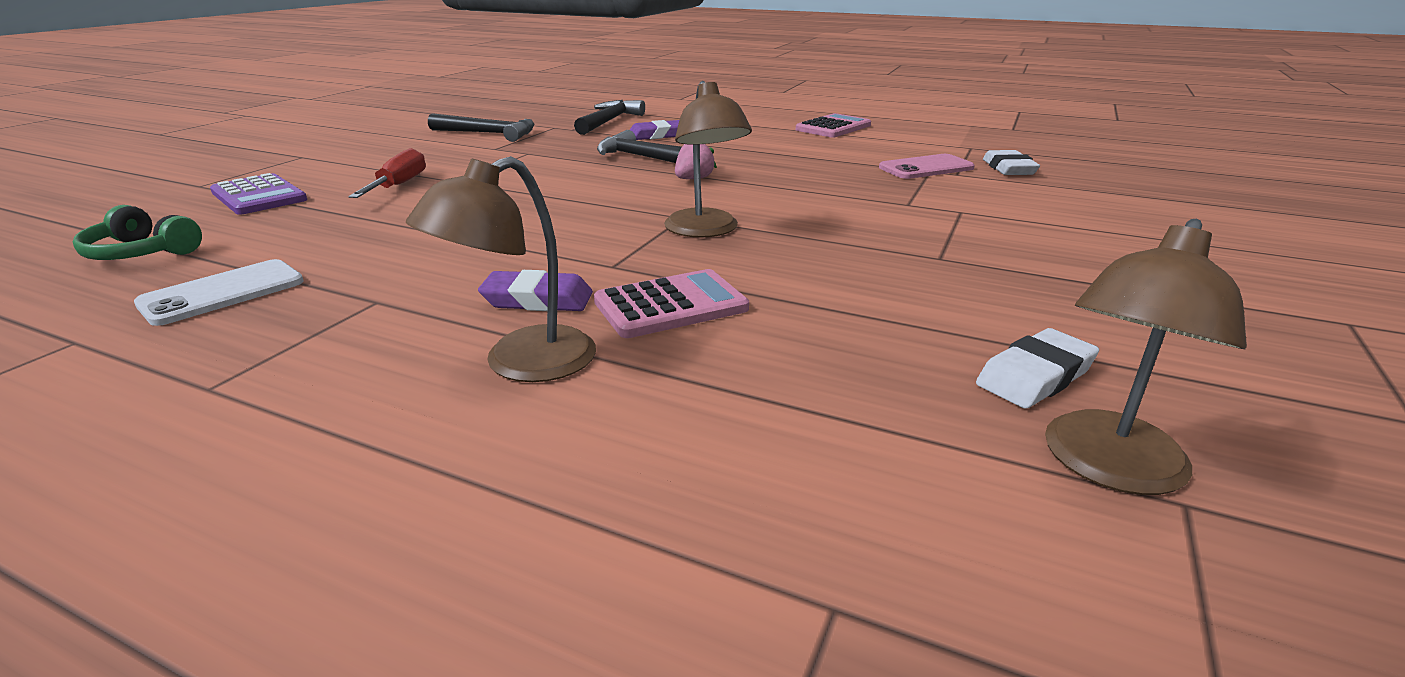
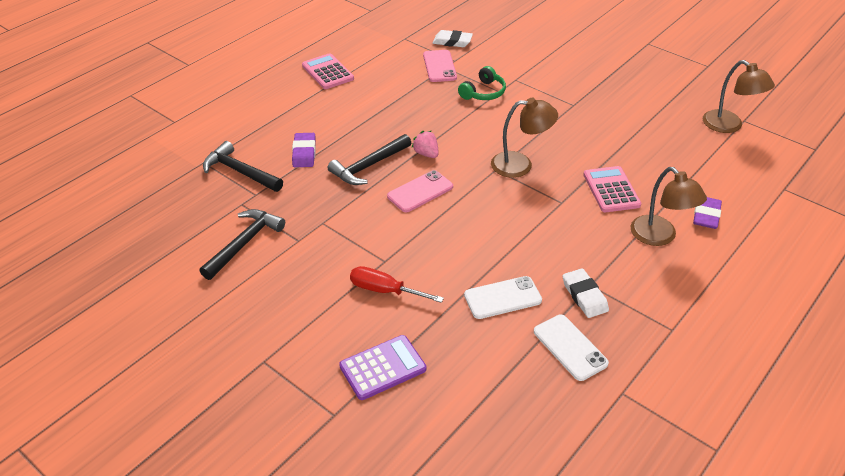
camera: 75 degrees left, 15 degrees up
green headphones [73,205,202,260] -> green headphones moved to [458,66,506,100]
purple eraser [478,270,593,311] -> purple eraser moved to [693,197,722,229]
white eraser [976,328,1099,408] -> white eraser moved to [563,268,609,318]
none -> pink phone [387,170,453,212]
none -> white phone [464,276,542,319]

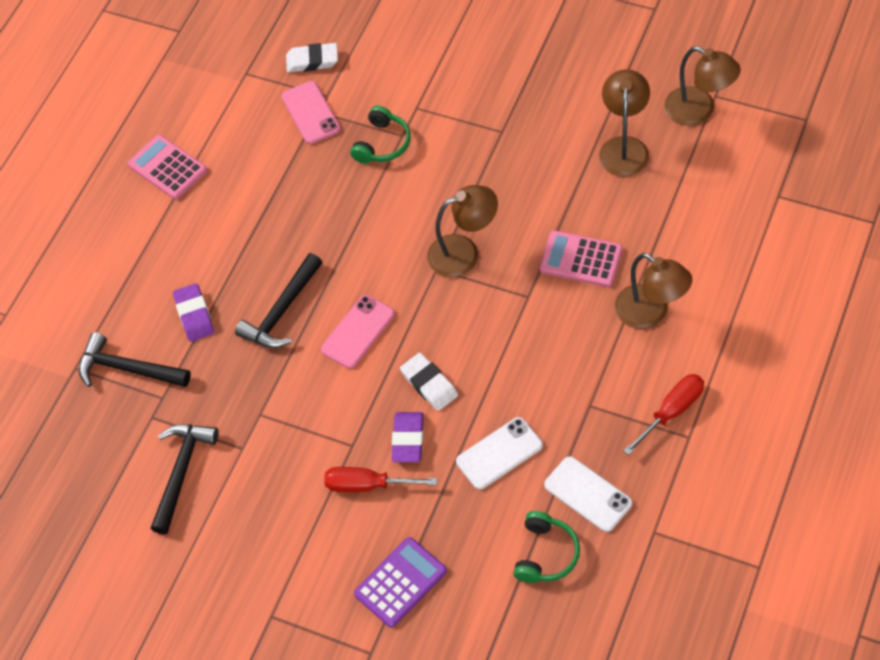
camera: 10 degrees left, 15 degrees up
pink strawberry [412,131,439,158] -> none
white eraser [563,268,609,318] -> white eraser moved to [400,353,458,411]
pink calculator [583,166,641,212] -> pink calculator turned 45 degrees counterclockwise [539,231,622,287]
purple eraser [693,197,722,229] -> purple eraser moved to [392,412,424,462]
none -> green headphones [513,511,580,583]
none -> brown lamp [599,69,650,177]
none -> red screwdriver [623,374,704,455]

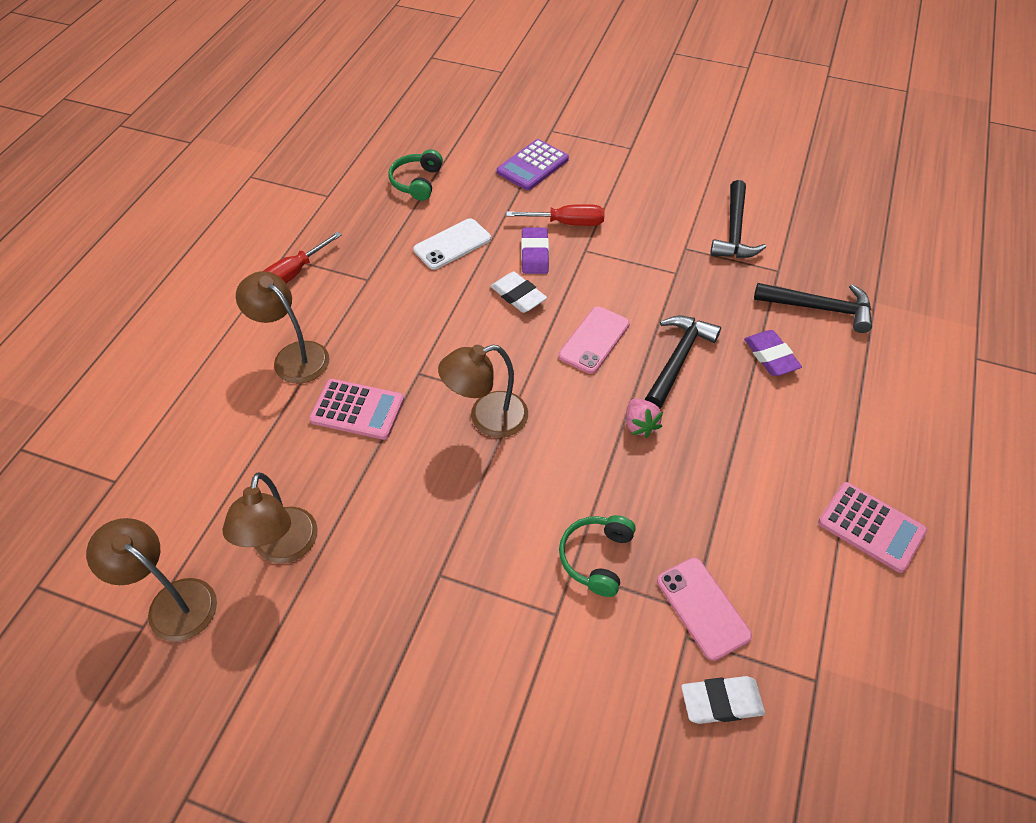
camera: 170 degrees right, 5 degrees down
white phone [544,456,632,532] -> none
none -> pink strawberry [626,399,663,438]

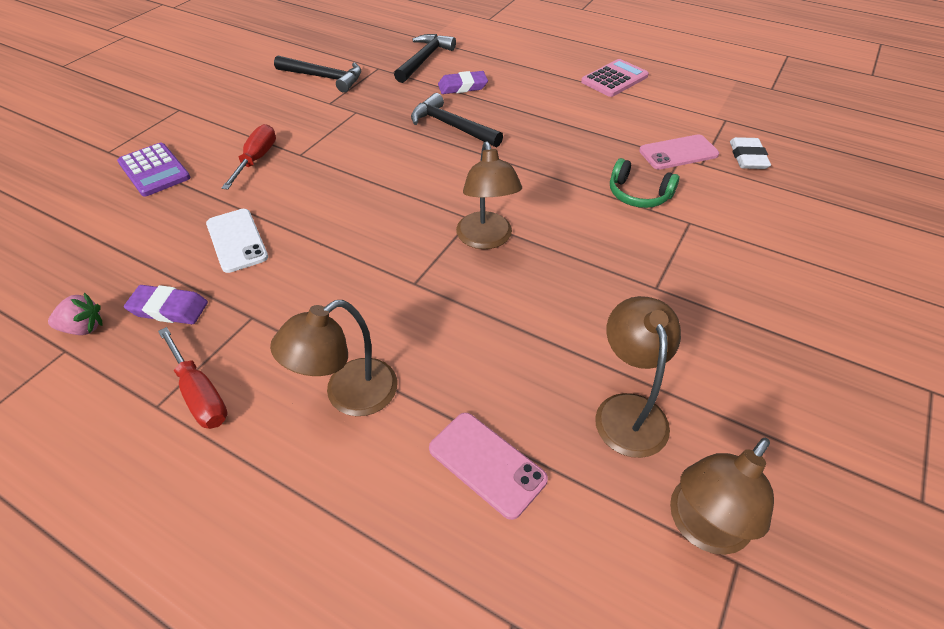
camera: 80 degrees left, 5 degrees down
brown lamp [223,473,318,563] -> brown lamp turned 105 degrees counterclockwise [595,296,681,458]
pink calculator [309,379,404,440] -> none
green headphones [388,149,443,201] -> none
white eraser [490,272,547,313] -> none
purple eraser [521,227,549,274] -> purple eraser moved to [124,285,208,324]
pink phone [559,306,630,374] -> pink phone moved to [429,413,548,520]
pink strawberry [626,399,663,438] -> pink strawberry moved to [48,293,103,335]

